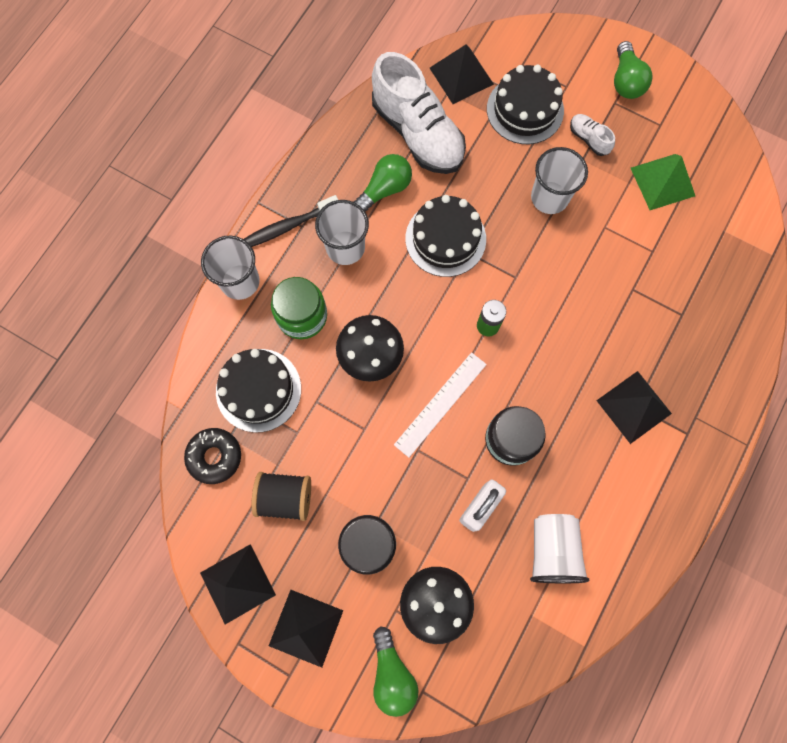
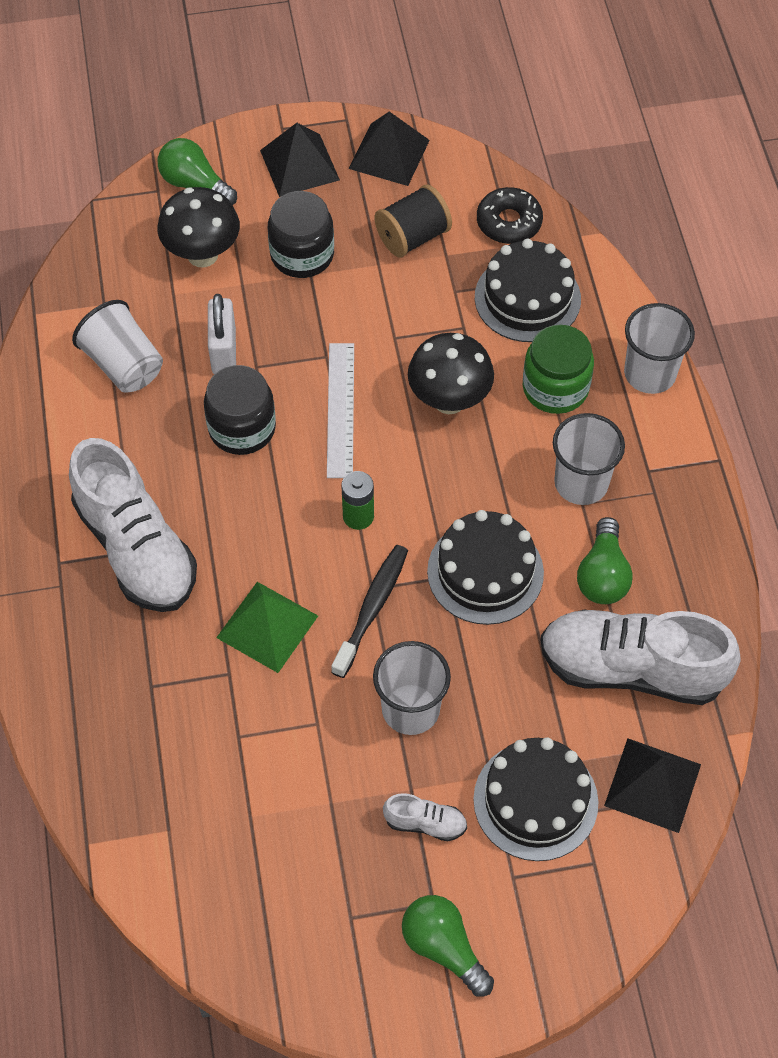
camera: 140 degrees right, 15 degrees down
black toothbrush [244,195,338,247] -> black toothbrush moved to [331,545,408,678]
black pyramid [596,371,672,444] -> white shoe [69,438,197,612]
green pyramid [631,154,695,210] -> green pyramid moved to [216,582,318,673]

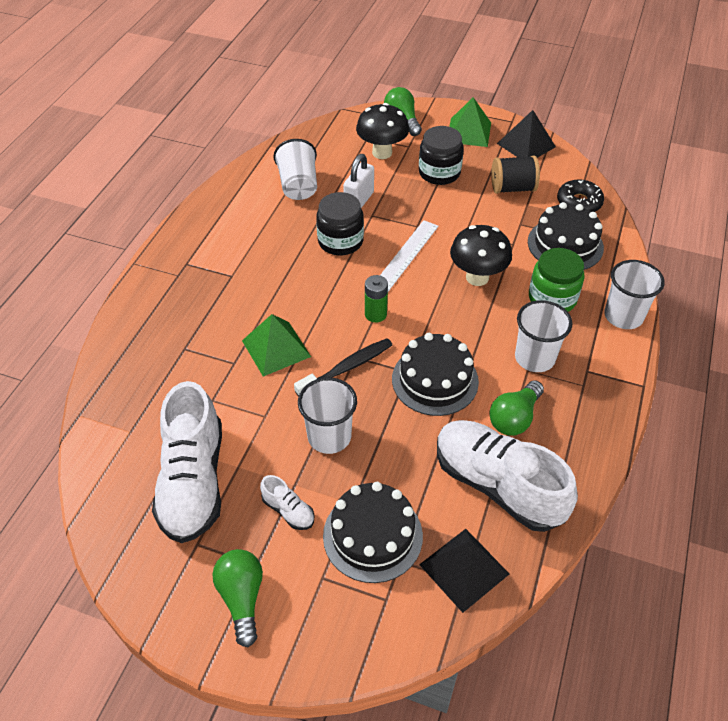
camera: 30 degrees right, 10 degrees down
white shoe [69,438,197,612] -> white shoe moved to [152,381,222,543]
black pyramid [260,123,340,197] -> green pyramid [449,97,491,147]

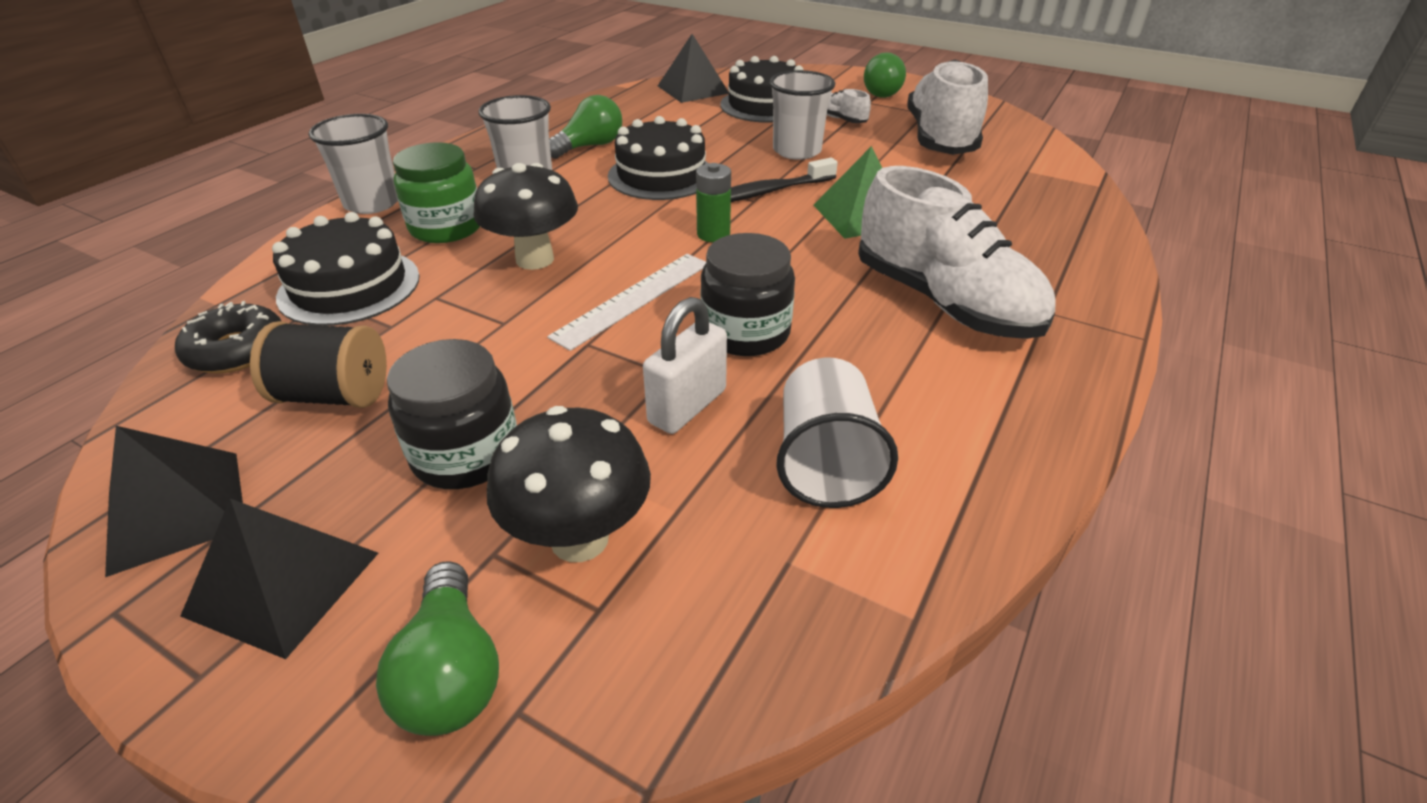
camera: 170 degrees left, 10 degrees down
white shoe [437,420,578,532] -> white shoe moved to [858,166,1056,339]
green pyramid [449,97,491,147] -> black pyramid [180,499,378,659]

